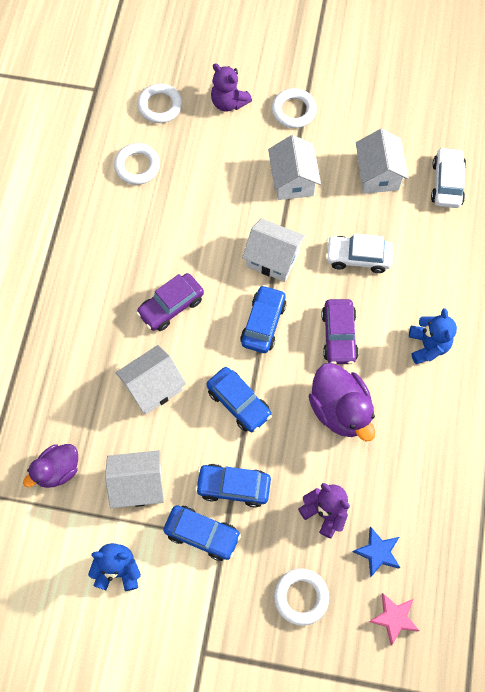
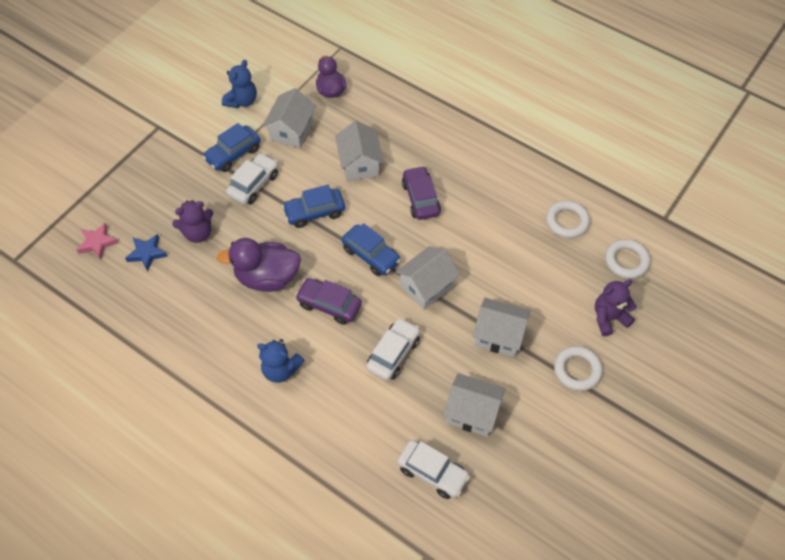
camera: 115 degrees right, 10 degrees down
blue car [195,464,271,507] -> white car [226,153,278,205]
white ring [274,568,329,626] -> none

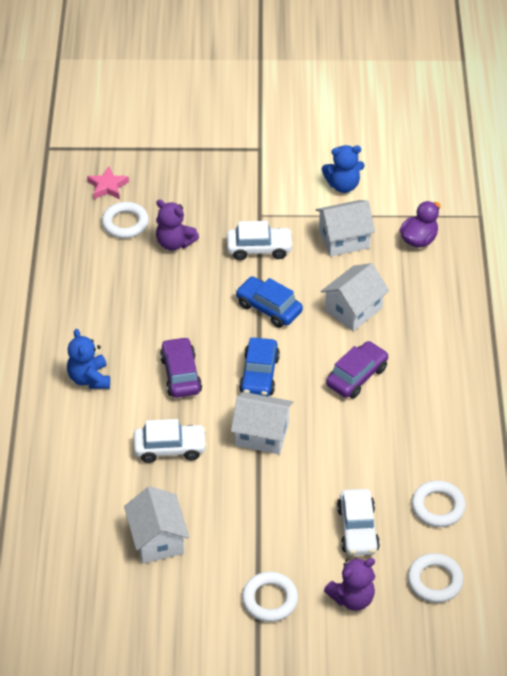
camera: 55 degrees right, 10 degrees down
blue star [125,234,168,271] -> white ring [102,202,149,238]
blue car [203,123,261,172] -> none
purple duck [217,238,301,292] -> none
white car [397,440,470,499] -> white car moved to [337,489,380,556]
white house [473,298,530,357] -> none
purple teddy bear [595,280,637,337] -> purple teddy bear turned 120 degrees clockwise [324,558,375,611]

